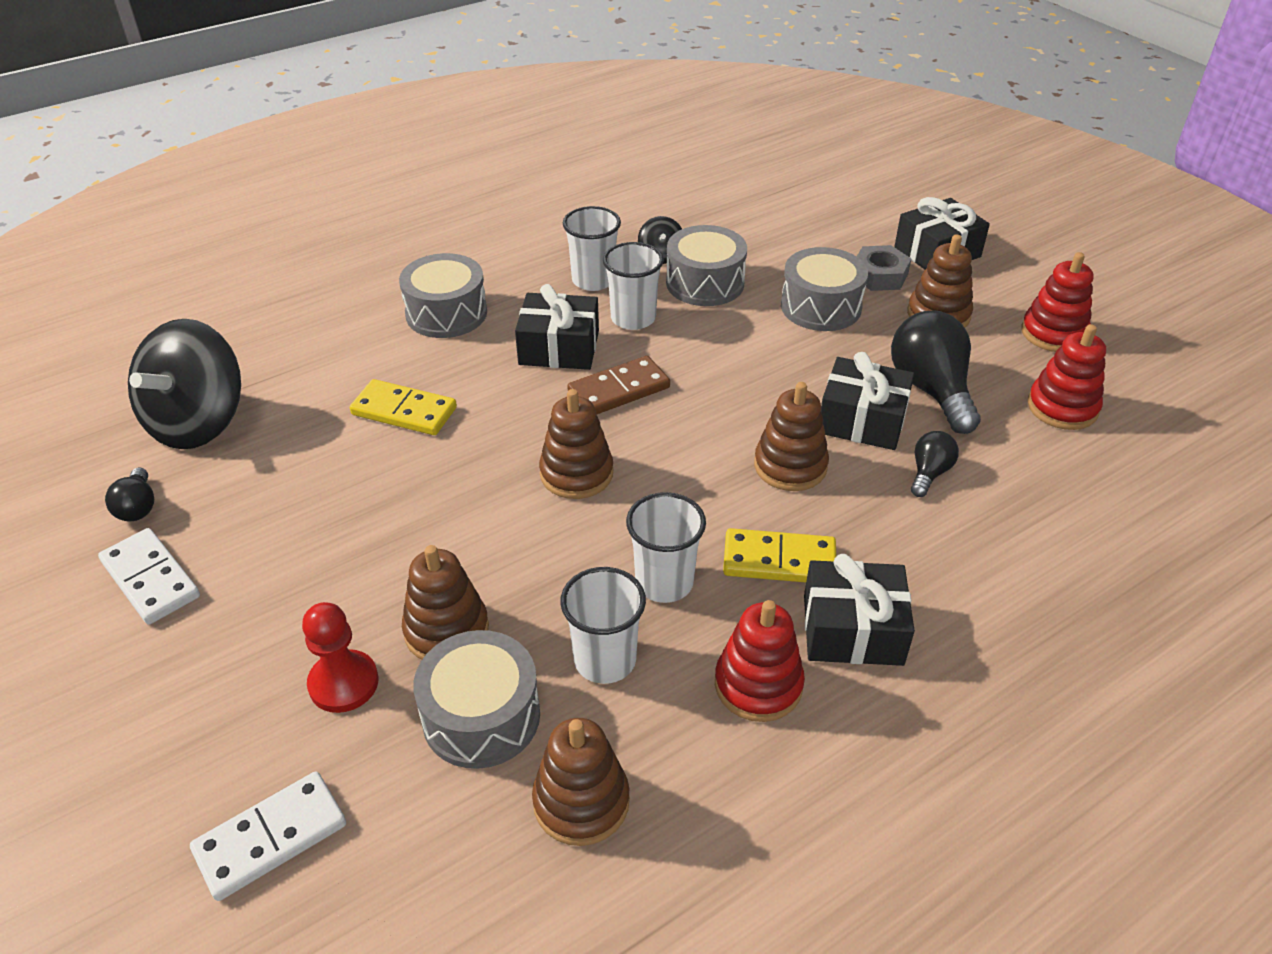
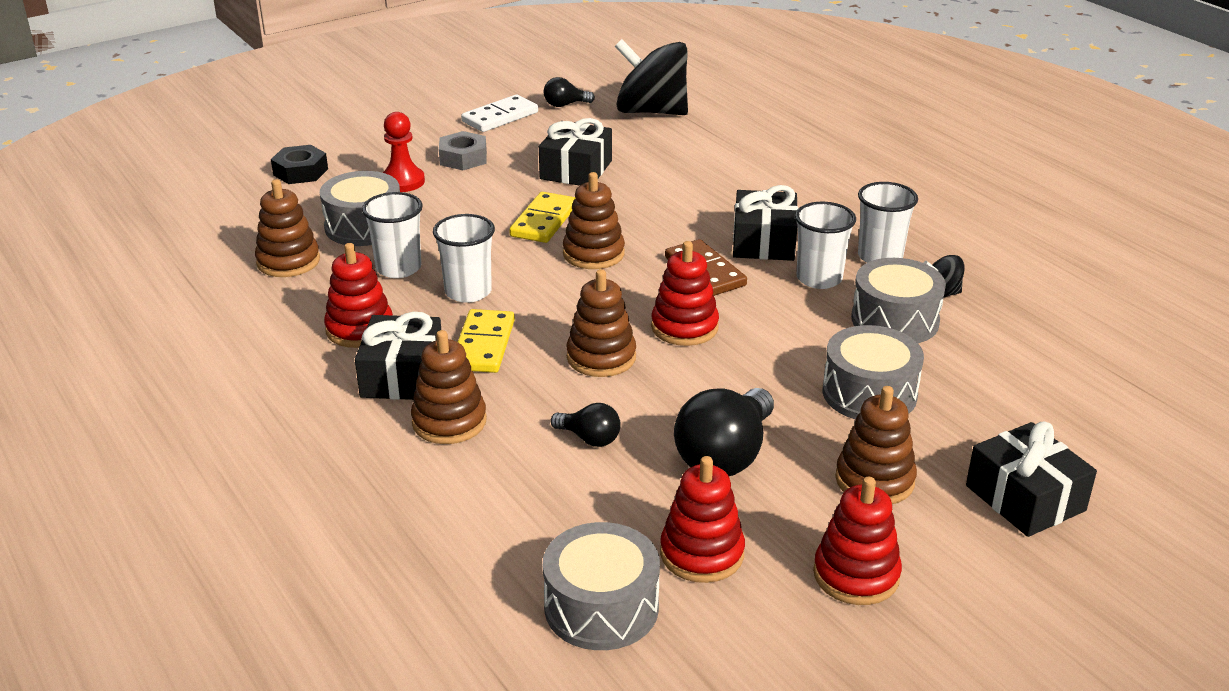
camera: 90 degrees right, 10 degrees down
white domino [190,772,346,901] -> black nut [271,145,328,184]
yellow domino [350,379,457,435] -> yellow domino moved to [509,192,576,243]
grey drum [399,253,487,338] -> grey drum moved to [543,522,660,650]
brown stacking toy [402,545,489,659] -> brown stacking toy moved to [411,330,487,444]
black gift [821,352,914,450] -> black gift moved to [539,118,612,186]
grey nut [856,245,912,291] -> grey nut moved to [439,131,487,170]
black light bulb [891,311,981,434] -> black light bulb turned 135 degrees clockwise [674,388,774,476]
none -> red stacking toy [651,241,719,346]

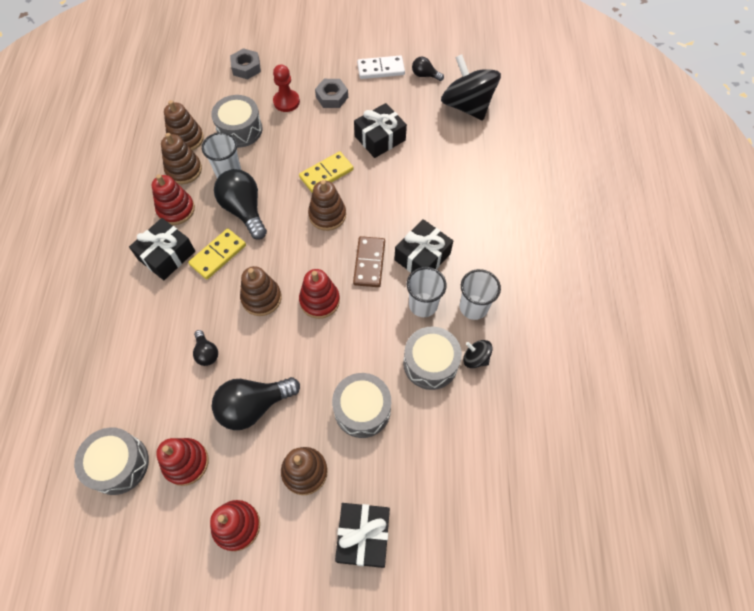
camera: 35 degrees right, 30 degrees up
black nut [271,145,328,184] -> grey nut [230,48,261,79]
brown stacking toy [411,330,487,444] -> brown stacking toy moved to [161,133,202,184]
white cup [433,214,495,303] -> black light bulb [214,169,267,240]

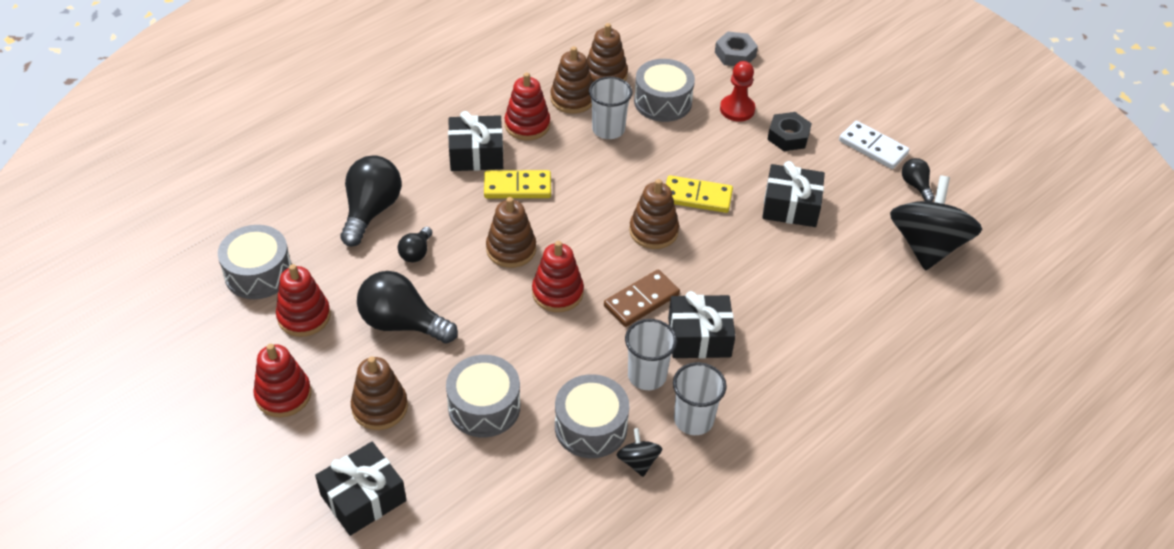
camera: 45 degrees right, 15 degrees down
black light bulb [214,169,267,240] -> black light bulb moved to [340,155,401,247]
grey nut [315,79,348,108] -> black nut [767,112,812,151]

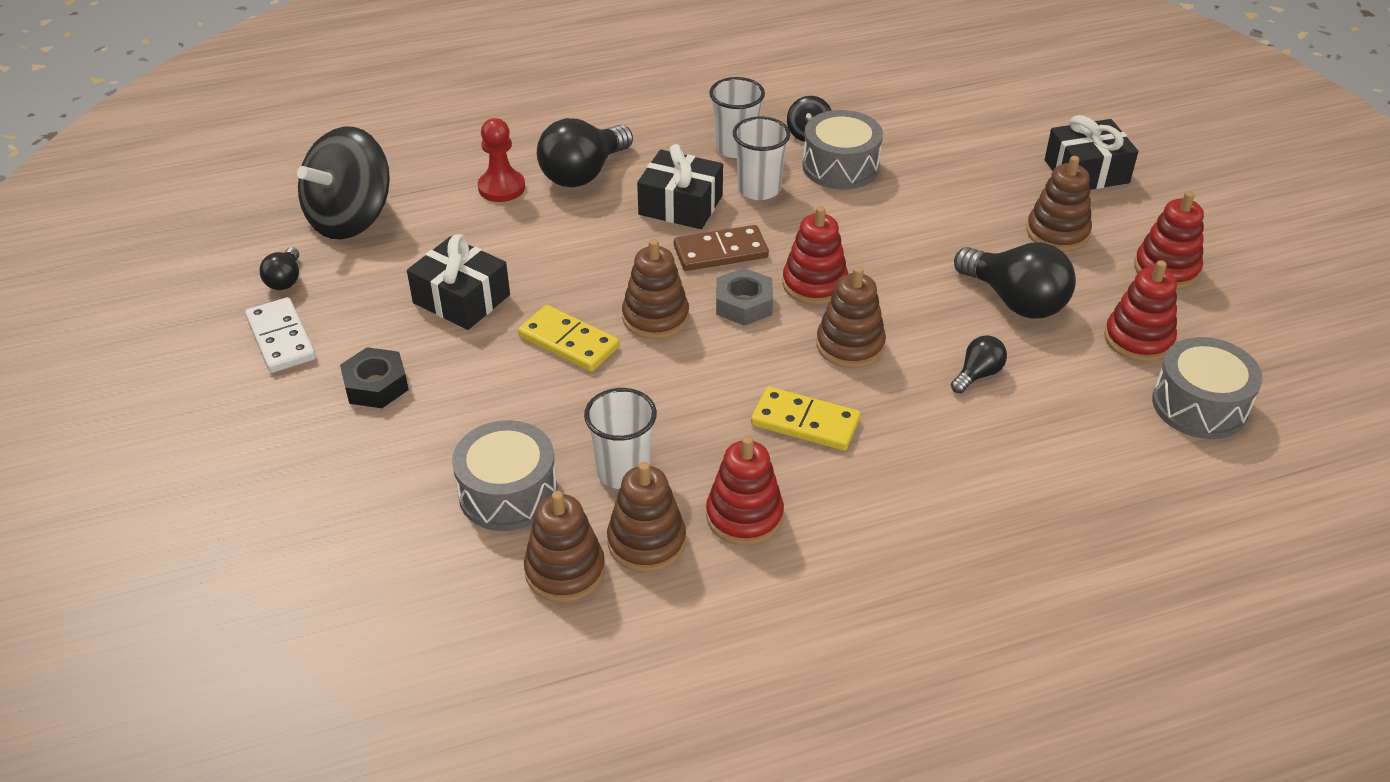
camera: 155 degrees left, 5 degrees down
black light bulb [340,155,401,247] -> black light bulb moved to [537,118,633,187]
grey drum [446,355,520,437] -> none
black gift [448,111,503,171] -> none
grey nut [715,31,758,66] -> grey nut moved to [716,268,773,326]
red pawn [720,61,755,121] -> red pawn moved to [478,118,525,202]

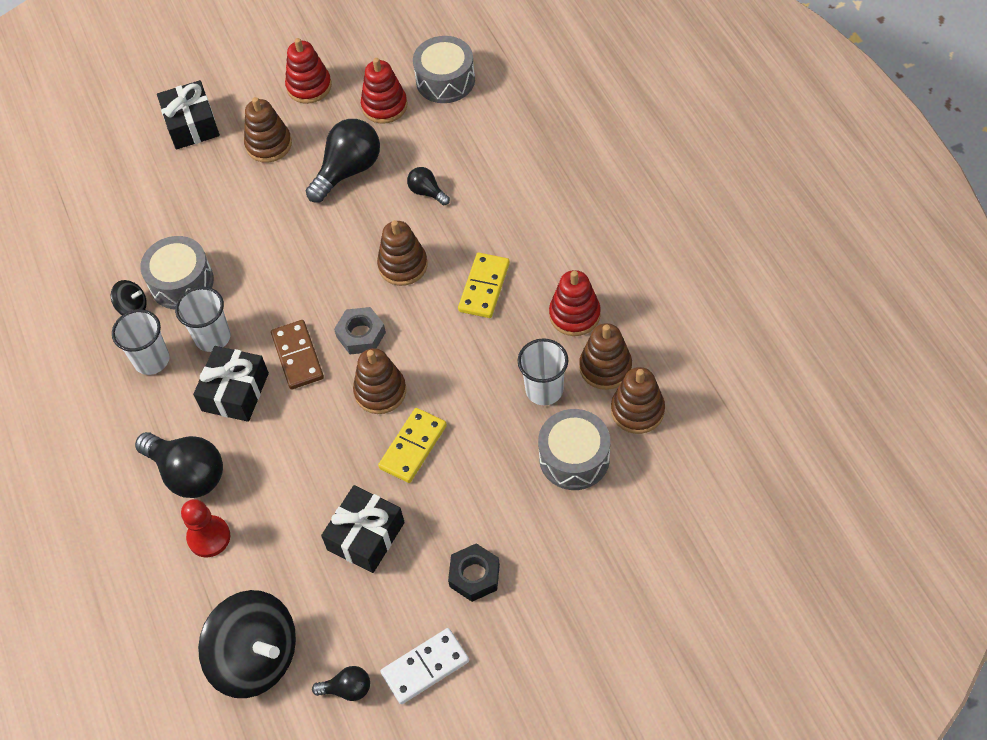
camera: 90 degrees left, 15 degrees up
red stacking toy [782,206,848,305] -> none

